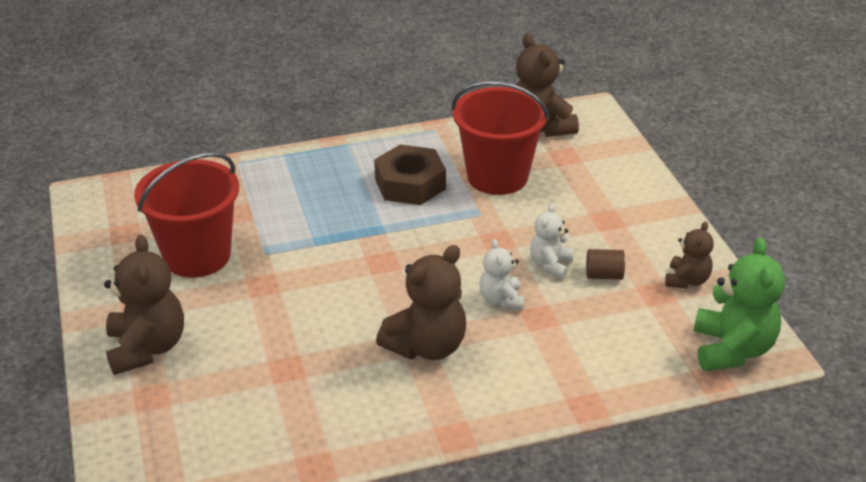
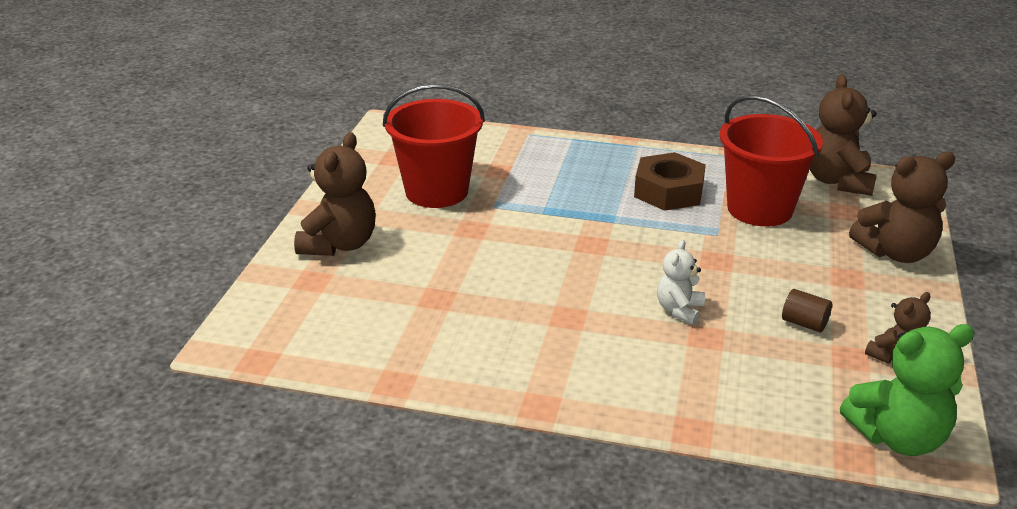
camera: 30 degrees right, 5 degrees down
brown teddy bear [376,245,466,360] -> brown teddy bear moved to [849,151,955,263]
white teddy bear [530,204,573,279] -> none
green teddy bear [694,238,785,371] -> green teddy bear turned 45 degrees clockwise [840,324,975,456]

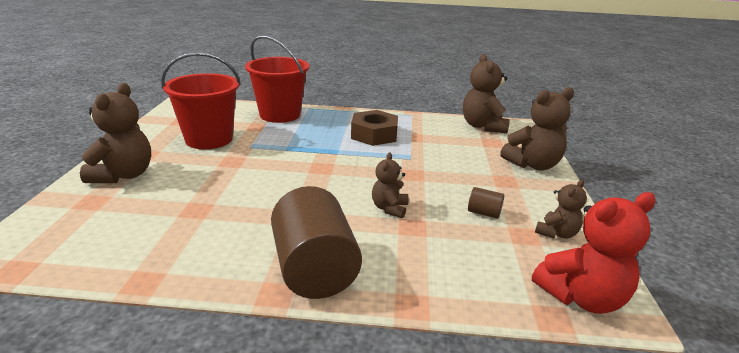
camera: 10 degrees left, 5 degrees down
white teddy bear [657,240,705,325] -> brown teddy bear [372,152,409,219]
red bucket [719,95,823,226] -> red bucket moved to [245,35,309,123]
green teddy bear [840,324,975,456] -> red teddy bear [532,192,656,314]
none -> brown cylinder [271,186,362,299]

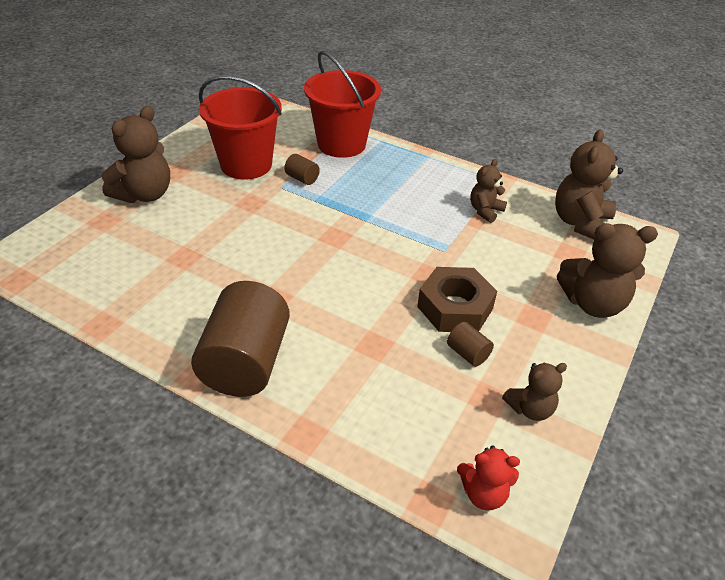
camera: 25 degrees right, 15 degrees up
brown nut [351,110,398,146] -> brown nut moved to [417,267,497,332]
brown teddy bear [372,152,409,219] -> brown teddy bear moved to [470,159,507,223]
red teddy bear [532,192,656,314] -> red teddy bear [457,446,520,510], size x0.58
none -> brown cylinder [284,154,320,185]

